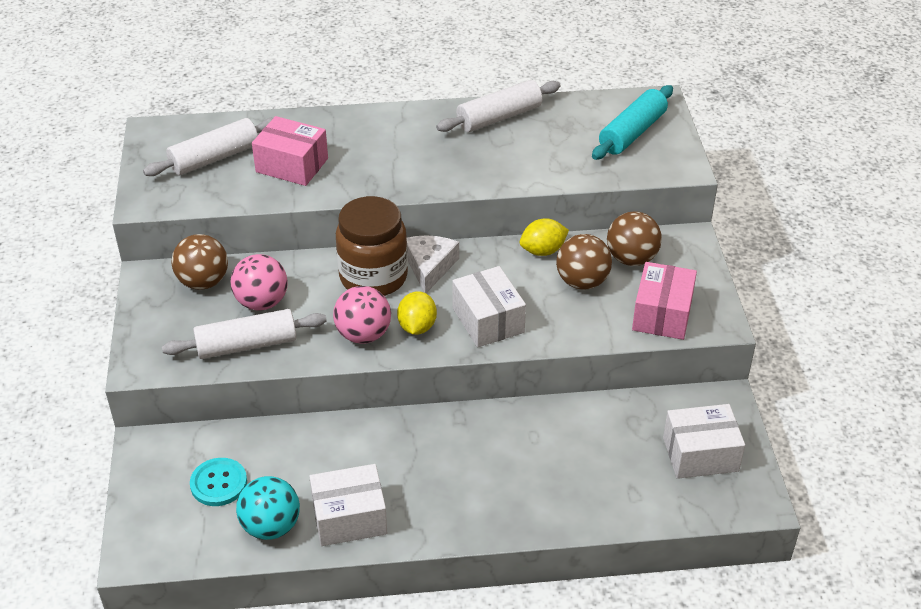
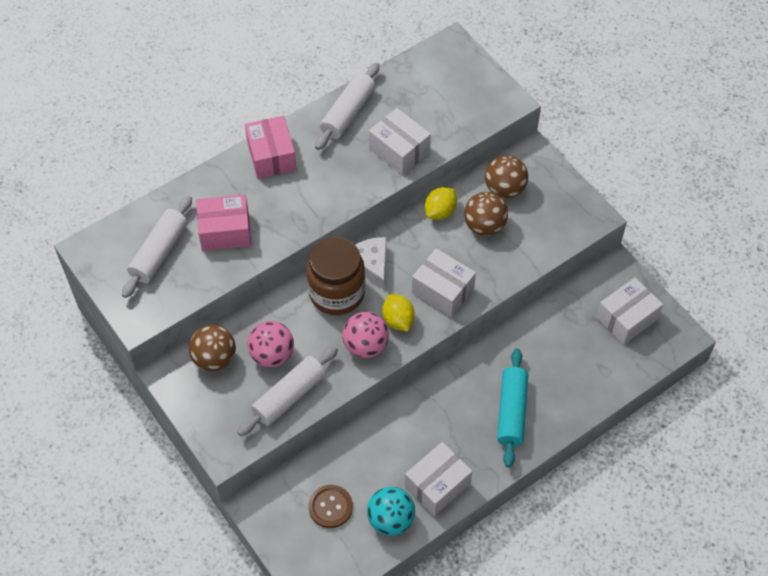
camera: 30 degrees left, 15 degrees up
turquoise button [190,458,247,506] -> brown button [309,485,353,528]
turquoise rolling pin [592,85,673,160] -> turquoise rolling pin moved to [497,348,528,467]
pink box [632,262,697,340] -> pink box moved to [245,116,297,179]
none -> white box [369,108,431,175]

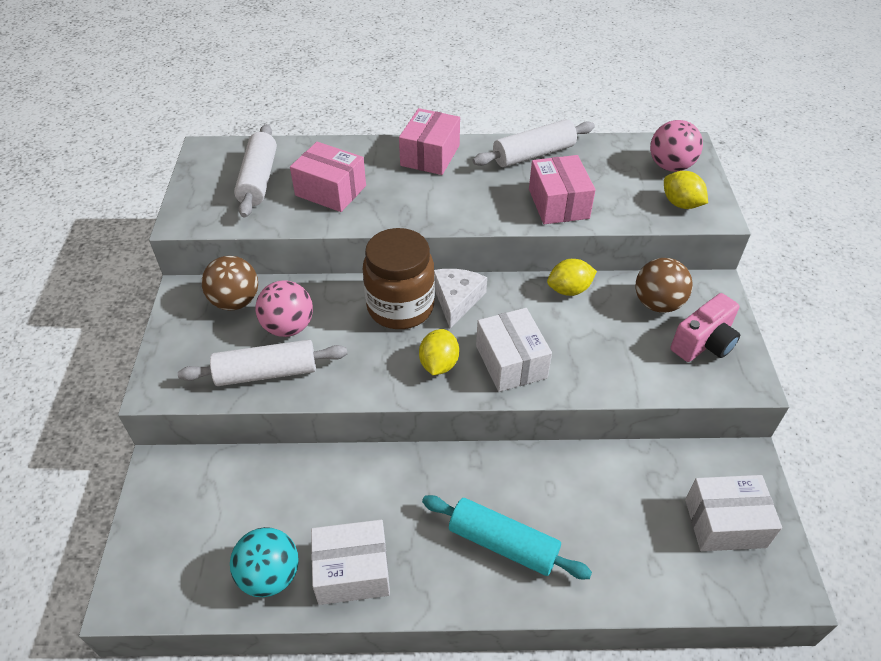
camera: 35 degrees right, 10 degrees down
white rolling pin [122,196,192,298] -> white rolling pin turned 60 degrees counterclockwise [234,124,277,218]
brown button [309,485,353,528] -> none
pink ball [342,312,389,358] -> pink ball moved to [650,120,703,172]
white box [369,108,431,175] -> pink box [529,155,596,224]
brown ball [464,192,508,236] -> none
turquoise rolling pin [497,348,528,467] -> turquoise rolling pin turned 75 degrees clockwise [422,495,592,579]
none -> yellow lemon [664,171,708,209]
none -> pink camera [671,293,740,362]

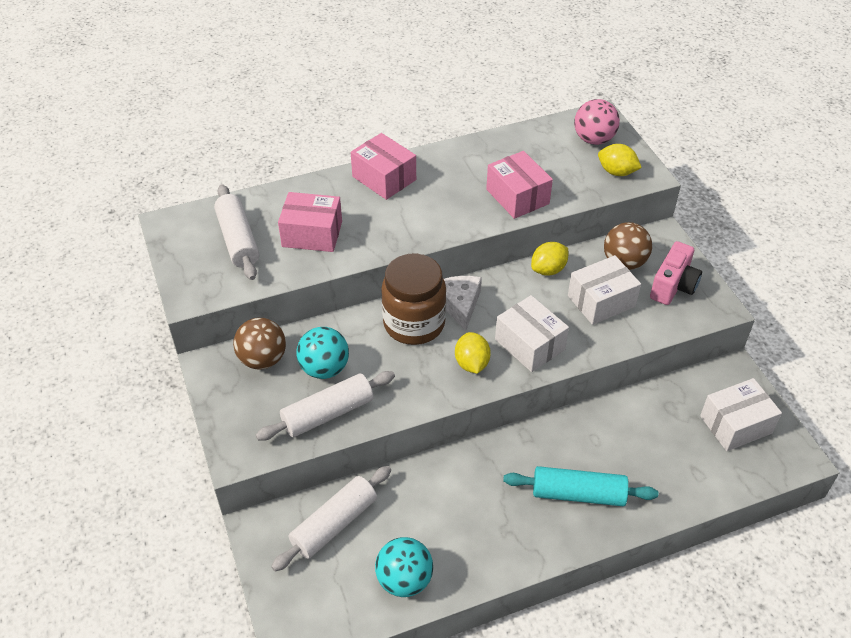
camera: 20 degrees left, 0 degrees up
pink ball [255,280,313,337] -> turquoise ball [297,327,349,379]
white box [311,520,390,605] -> white box moved to [568,255,641,325]
pink box [399,108,460,175] -> pink box turned 45 degrees counterclockwise [351,133,416,200]
white rolling pin [473,119,595,167] -> white rolling pin moved to [271,466,391,572]

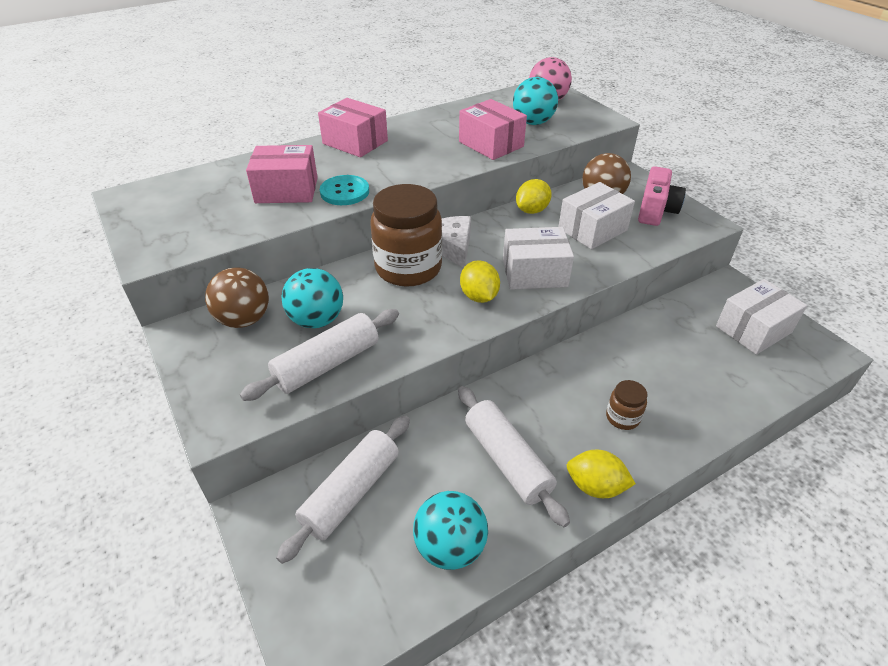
camera: 10 degrees left, 5 degrees down
white rolling pin [214,184,259,280] -> white rolling pin moved to [458,386,570,527]
white box [495,295,569,372] -> white box turned 45 degrees counterclockwise [503,227,574,290]
turquoise rolling pin [503,466,658,506] -> brown jar [606,380,647,430]
yellow lemon [598,144,642,176] -> yellow lemon moved to [567,450,636,498]
none -> turquoise button [320,175,369,205]
none -> turquoise ball [513,77,558,125]

